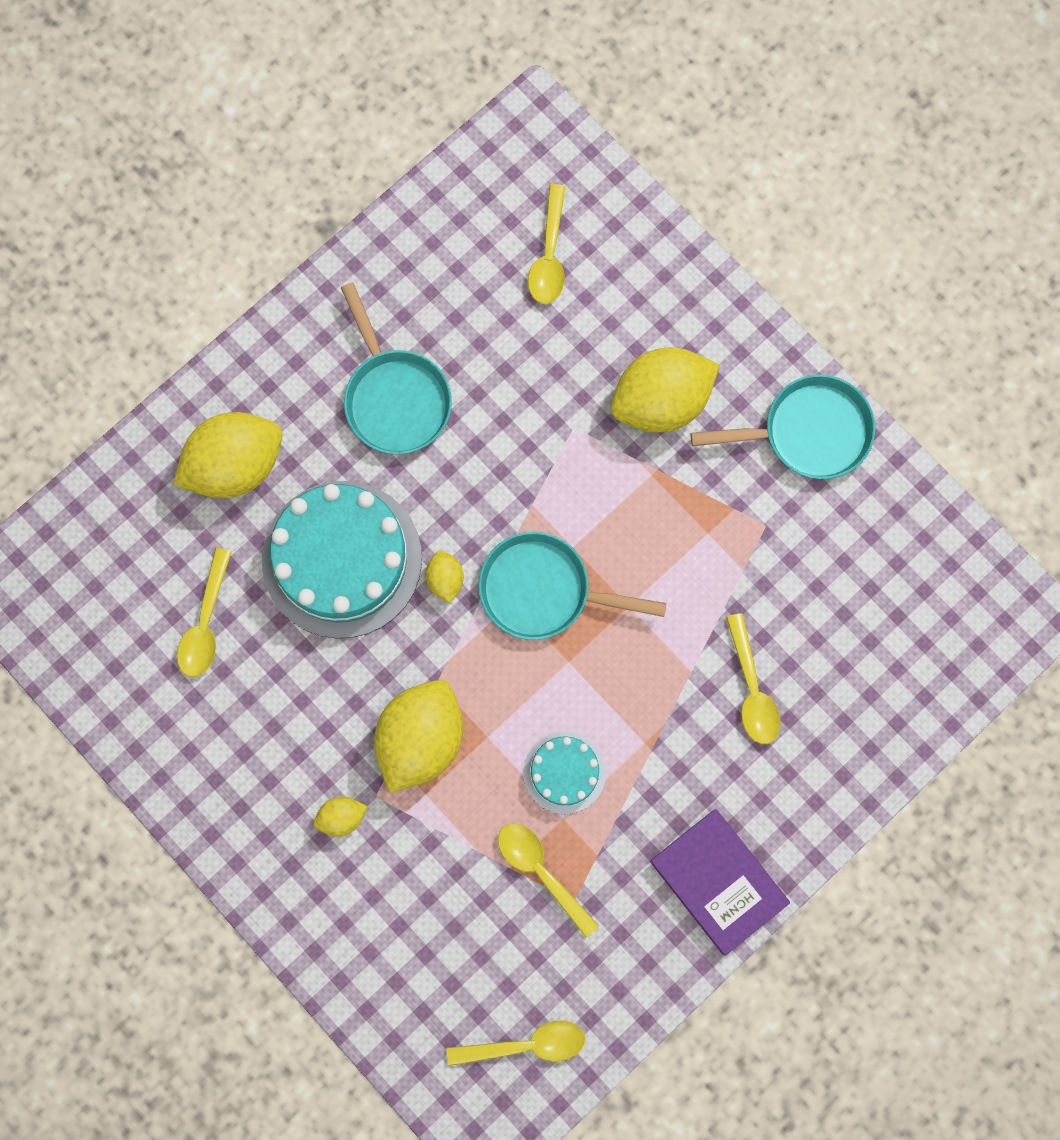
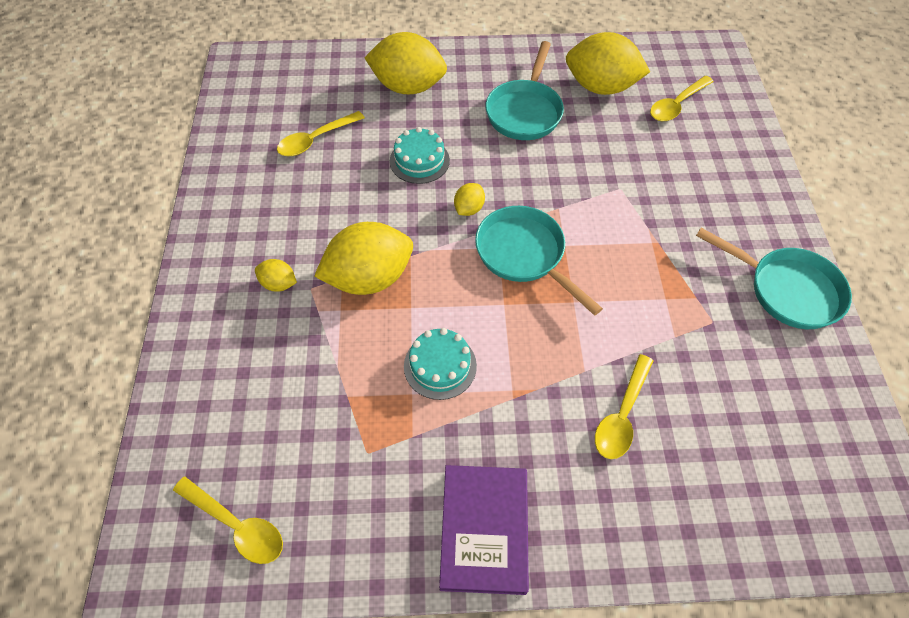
camera: 40 degrees right, 20 degrees down
turquoise cake [262,481,422,639] -> turquoise cake [390,127,450,184], size x0.50
yellow spoon [498,823,599,937] -> none
yellow lemon [611,347,720,432] -> yellow lemon moved to [566,32,650,95]

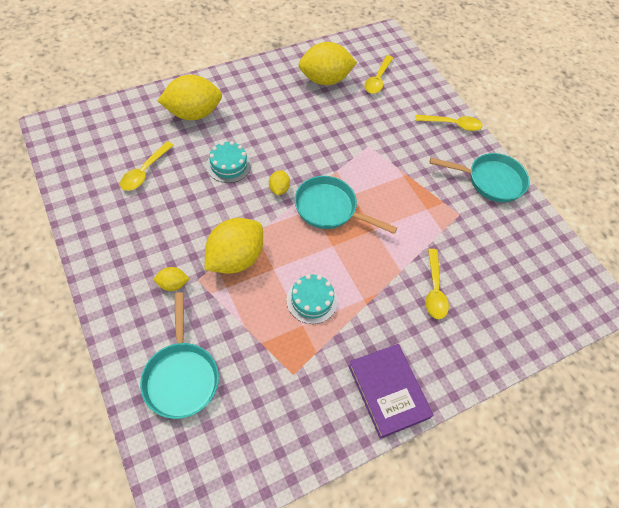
camera: 30 degrees left, 0 degrees up
yellow spoon [173,477,283,564] -> yellow spoon moved to [416,115,483,131]
turquoise pan [486,41,564,140] -> turquoise pan moved to [140,292,219,419]

